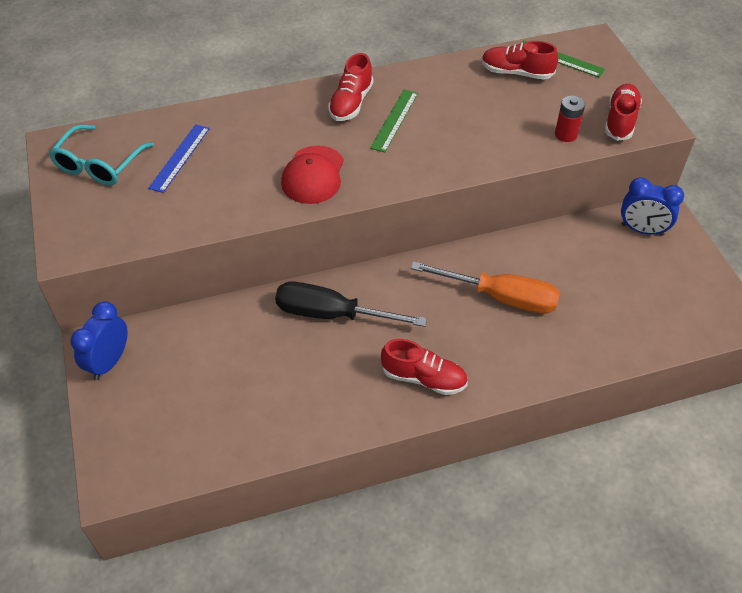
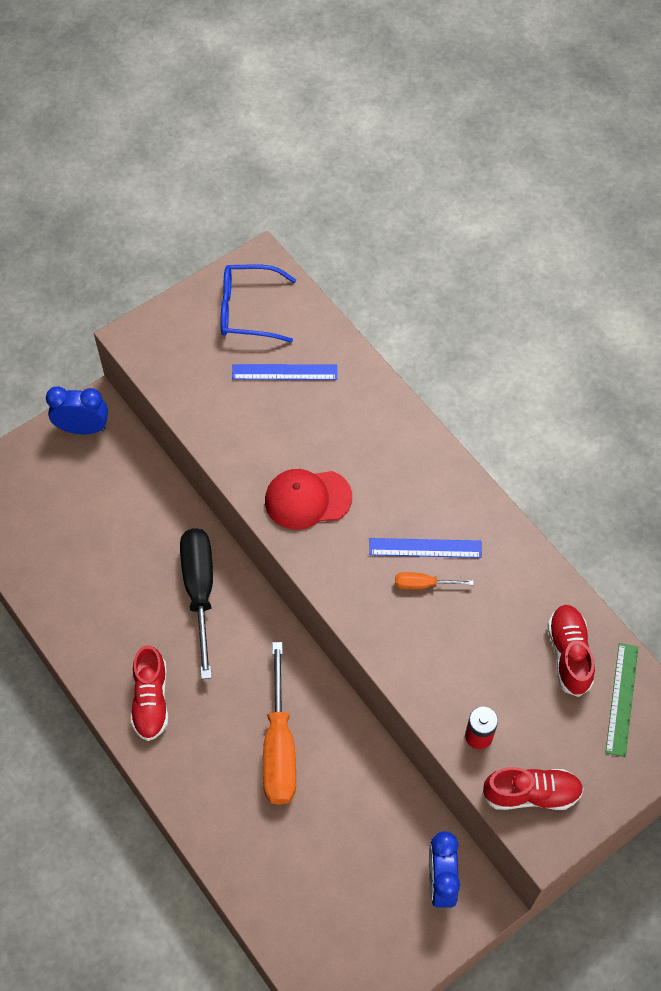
camera: 70 degrees right, 10 degrees up
turquoise glasses [49,124,154,185] -> blue glasses [221,265,296,343]
red shoe [328,53,373,121] -> none
green ruler [370,89,418,152] -> blue ruler [369,538,482,558]
none -> orange screwdriver [395,572,473,589]

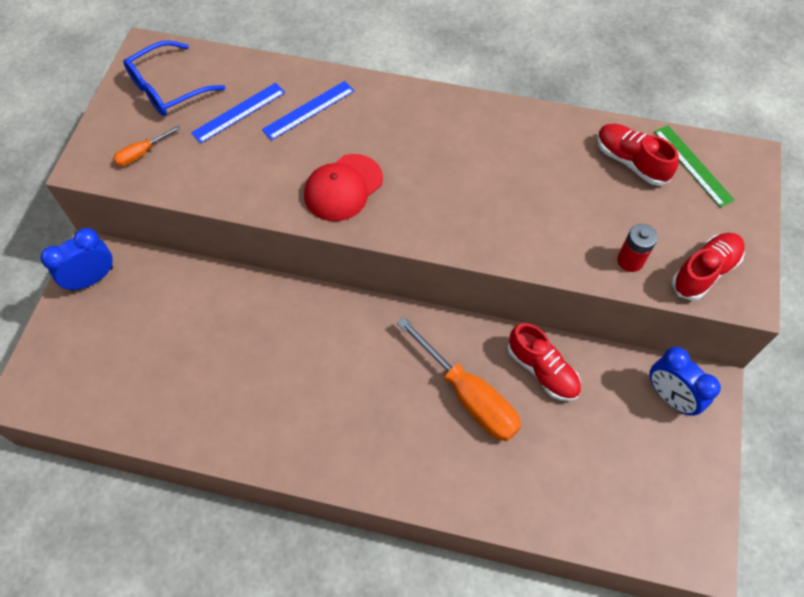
camera: 40 degrees left, 0 degrees up
red shoe [131,645,168,741] -> red shoe moved to [507,323,581,401]
black screwdriver [180,528,213,679] -> none
blue ruler [369,538,482,558] -> blue ruler moved to [262,81,355,140]
orange screwdriver [395,572,473,589] -> orange screwdriver moved to [113,125,181,166]

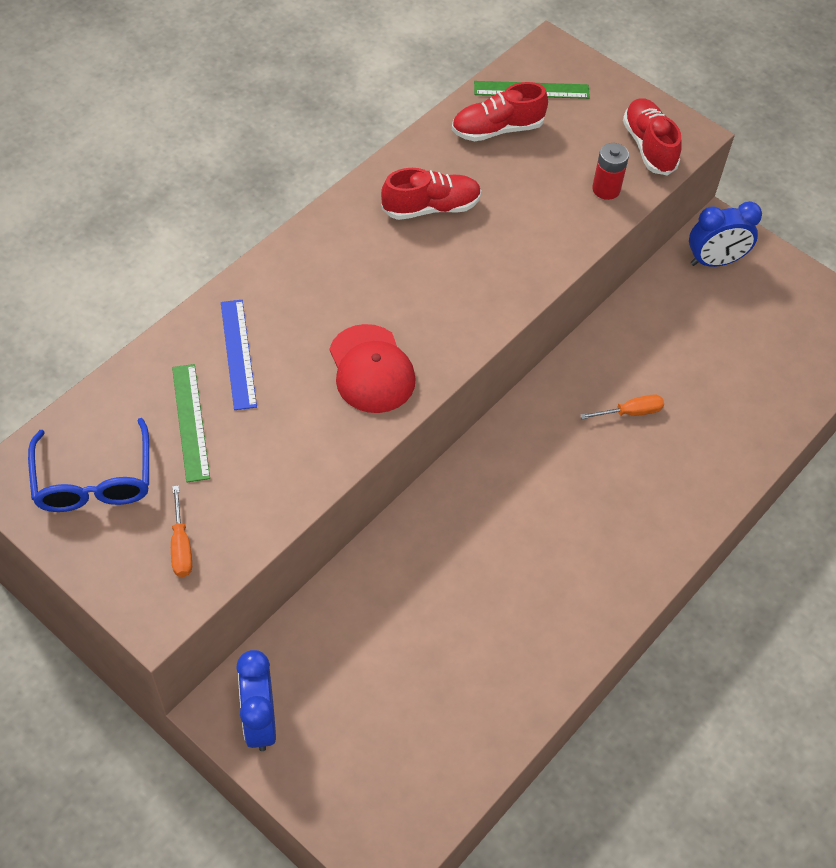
camera: 65 degrees left, 5 degrees down
blue ruler [191,83,285,144] -> green ruler [172,364,210,482]
orange screwdriver [397,317,521,441] -> orange screwdriver [580,394,664,419], size x0.47
red shoe [507,323,581,401] -> red shoe moved to [381,168,481,220]

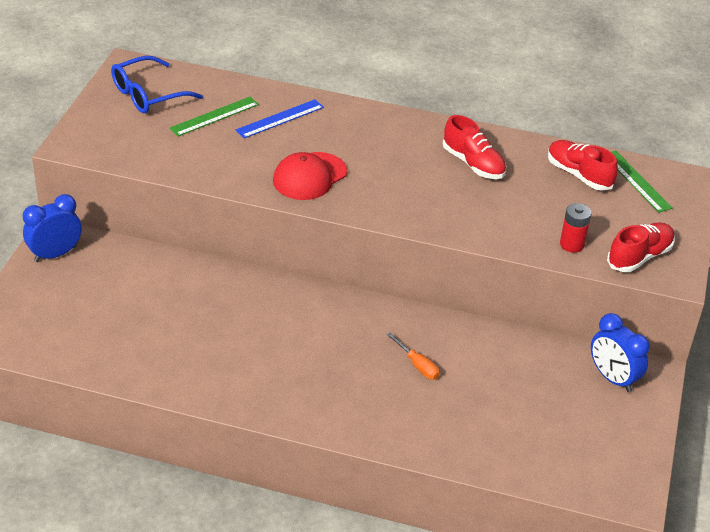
camera: 65 degrees right, 15 degrees down
orange screwdriver [171,485,192,577] -> none

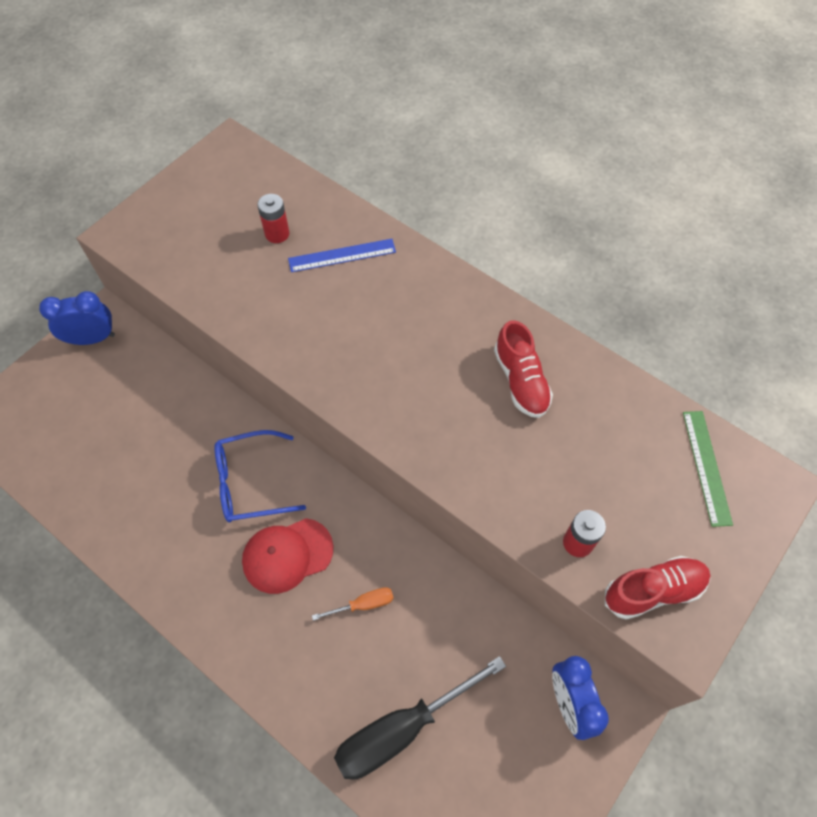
camera: 25 degrees right, 20 degrees up
blue glasses [111,55,203,113] -> blue glasses moved to [215,430,306,522]
green ruler [169,97,259,136] -> red battery [257,194,289,243]
red cap [273,152,347,200] -> red cap moved to [242,518,334,594]
orange screwdriver [387,333,440,380] -> orange screwdriver turned 90 degrees counterclockwise [312,587,394,621]
red shoe [548,140,618,191] -> none
none -> black screwdriver [334,656,506,780]

